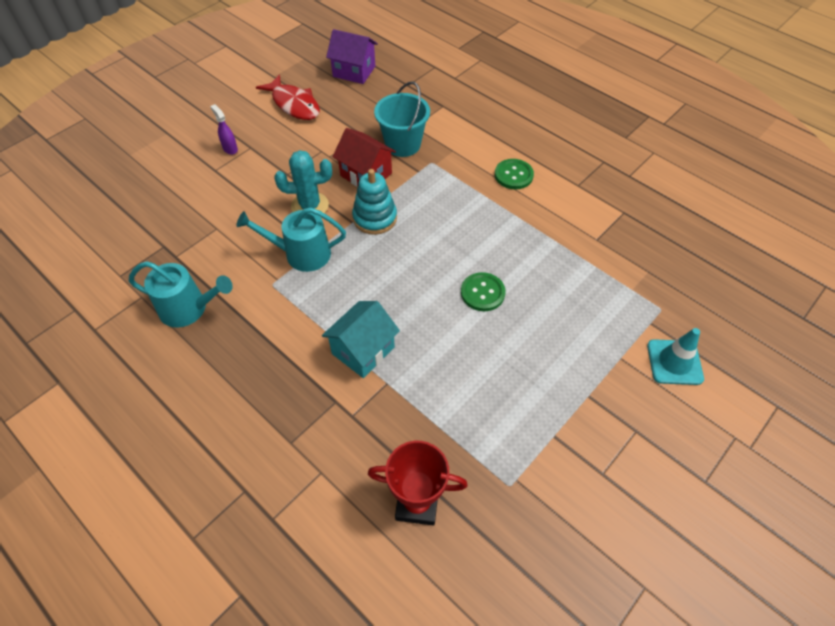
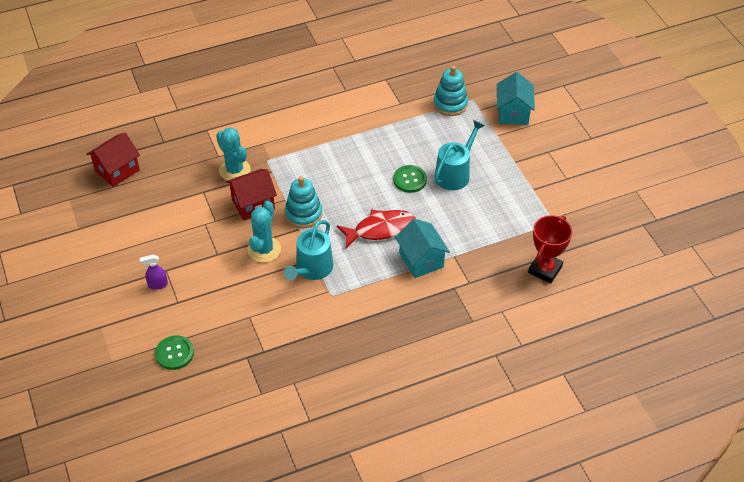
camera: 65 degrees left, 5 degrees down
turquoise watering can [129,261,233,328] -> turquoise watering can moved to [434,120,485,191]
red fish [256,74,320,120] -> red fish moved to [337,209,416,248]
purple house [326,29,378,84] -> red house [87,133,140,187]
turquoise bucket [374,81,430,157] -> turquoise cactus [216,127,251,181]
green button [495,159,534,189] -> green button moved to [155,335,194,370]
turquoise traffic cone [647,328,704,385] -> turquoise house [497,72,535,125]
none -> turquoise stacking toy [433,66,468,116]

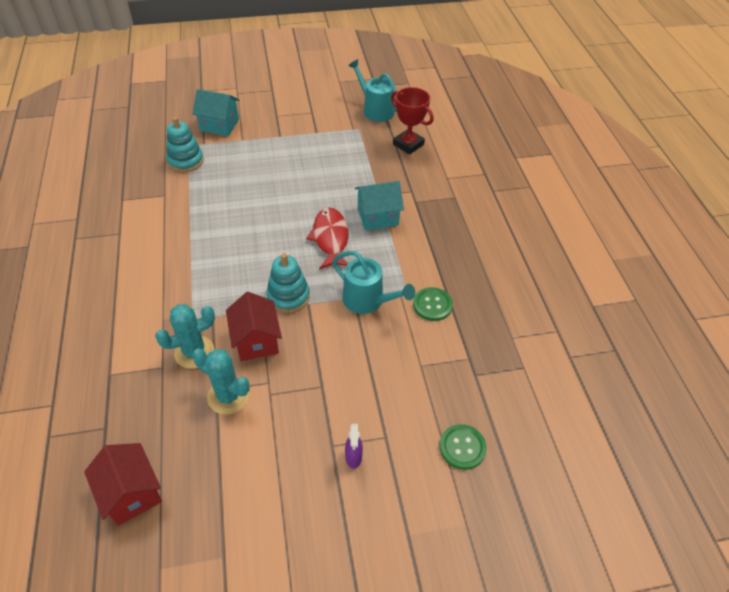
camera: 80 degrees left, 0 degrees up
turquoise cactus [248,201,281,262] -> turquoise cactus moved to [192,349,250,415]
green button [393,165,427,193] -> green button moved to [413,287,453,321]
turquoise watering can [434,120,485,191] -> turquoise watering can moved to [348,59,397,122]

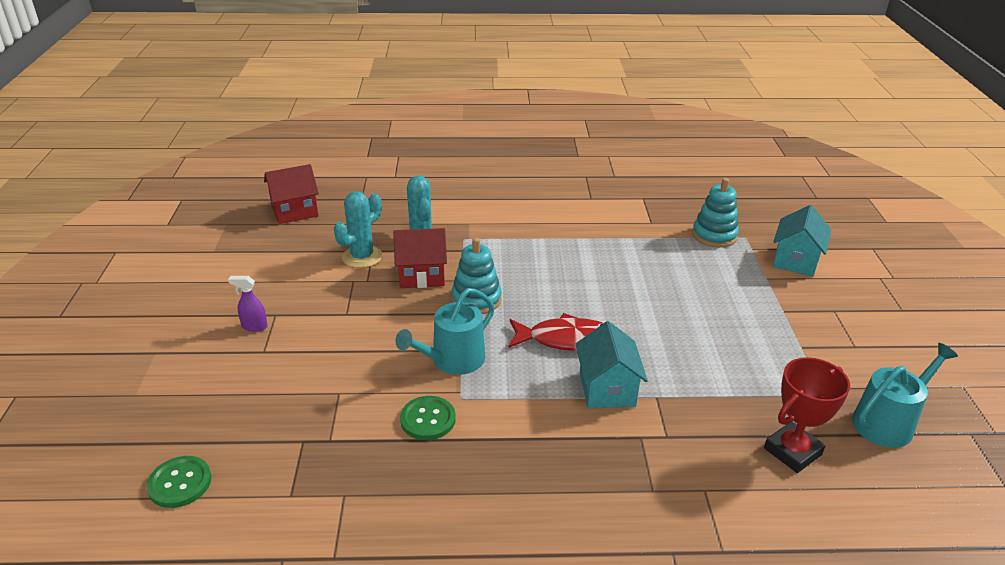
camera: 100 degrees right, 15 degrees down
green button [439,424,487,470] -> green button moved to [146,456,211,508]

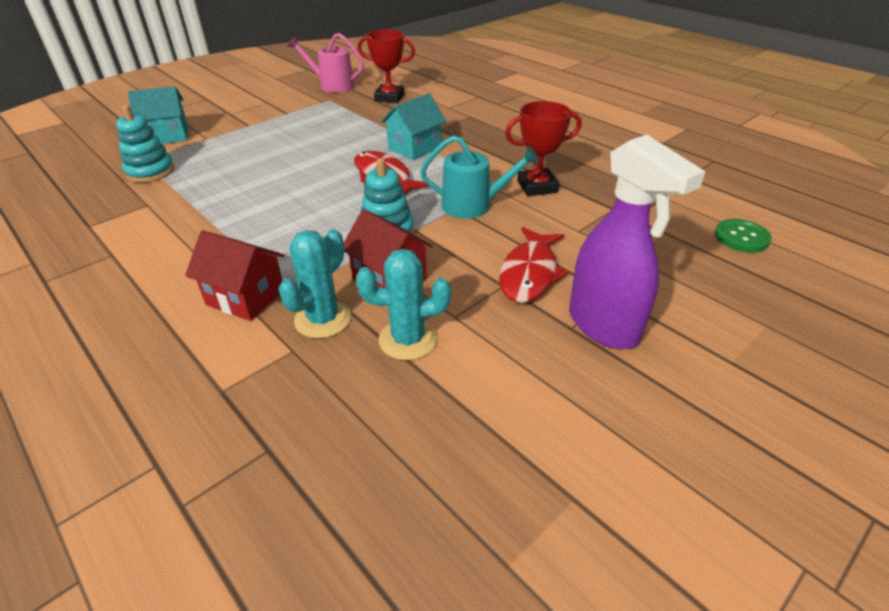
camera: 130 degrees left, 5 degrees up
purple spray bottle [228,276,268,332] -> purple spray bottle [569,135,706,349], size x2.48
red house [264,164,319,224] -> red house moved to [185,230,284,321]
green button [400,396,456,440] -> red trophy [505,101,582,196]
turquoise watering can [852,343,958,448] -> pink watering can [288,33,364,93]
none -> red fish [499,227,569,303]

